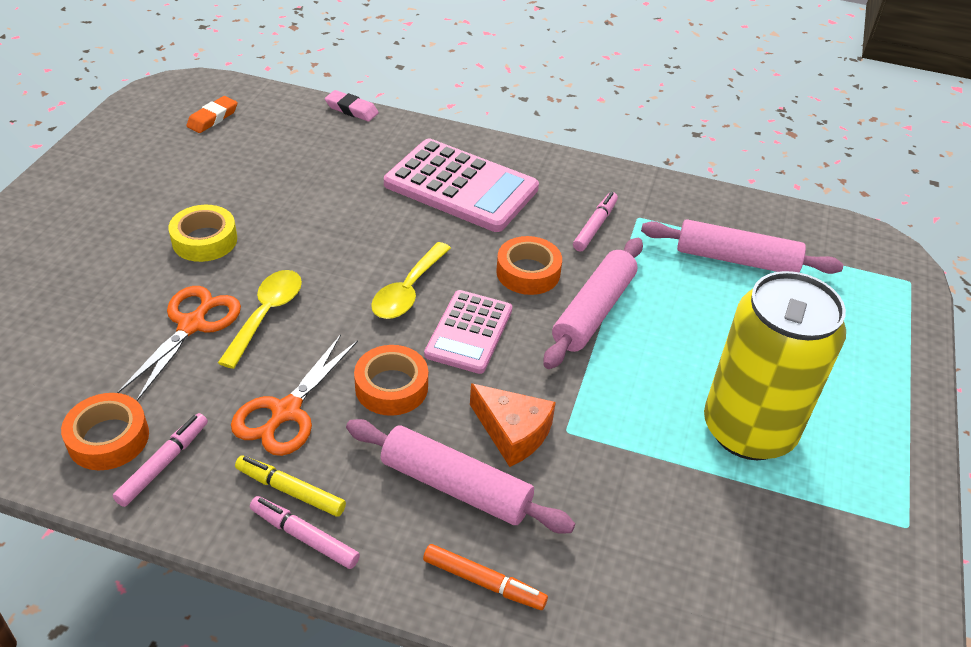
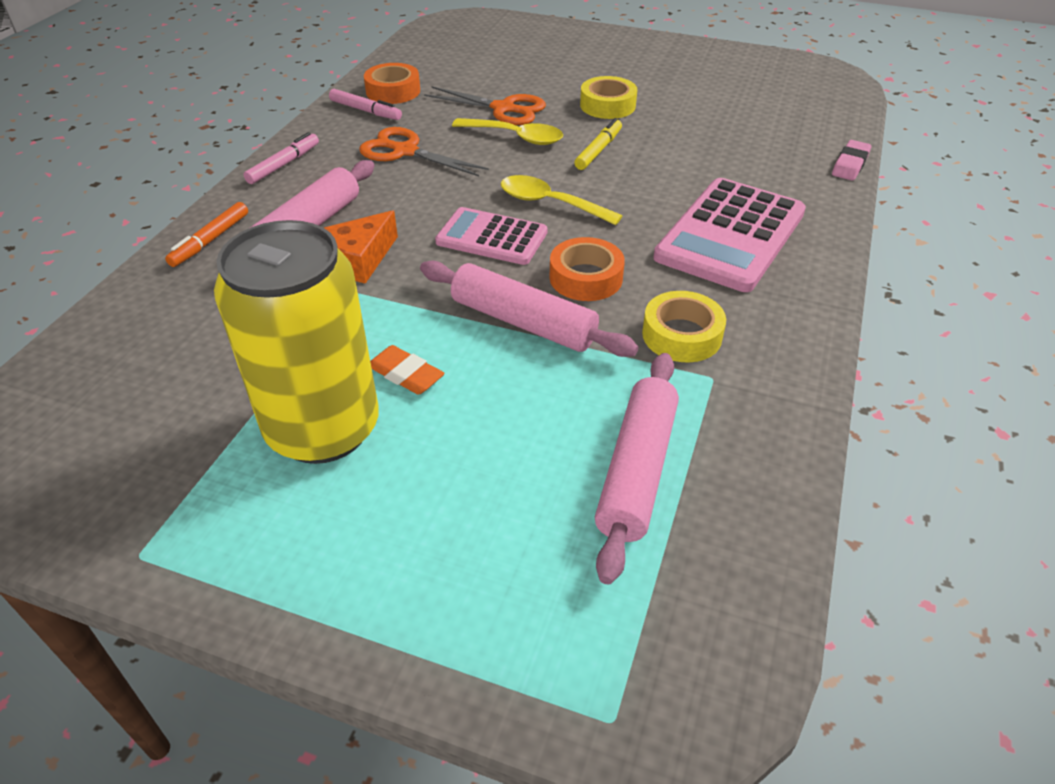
camera: 95 degrees right, 0 degrees up
orange eraser [186,96,237,133] -> orange eraser moved to [370,345,445,395]
yellow marker [235,455,346,517] -> yellow marker moved to [574,118,622,170]
orange tape [354,345,428,416] -> none
pink marker [573,192,618,252] -> yellow tape [642,291,726,362]

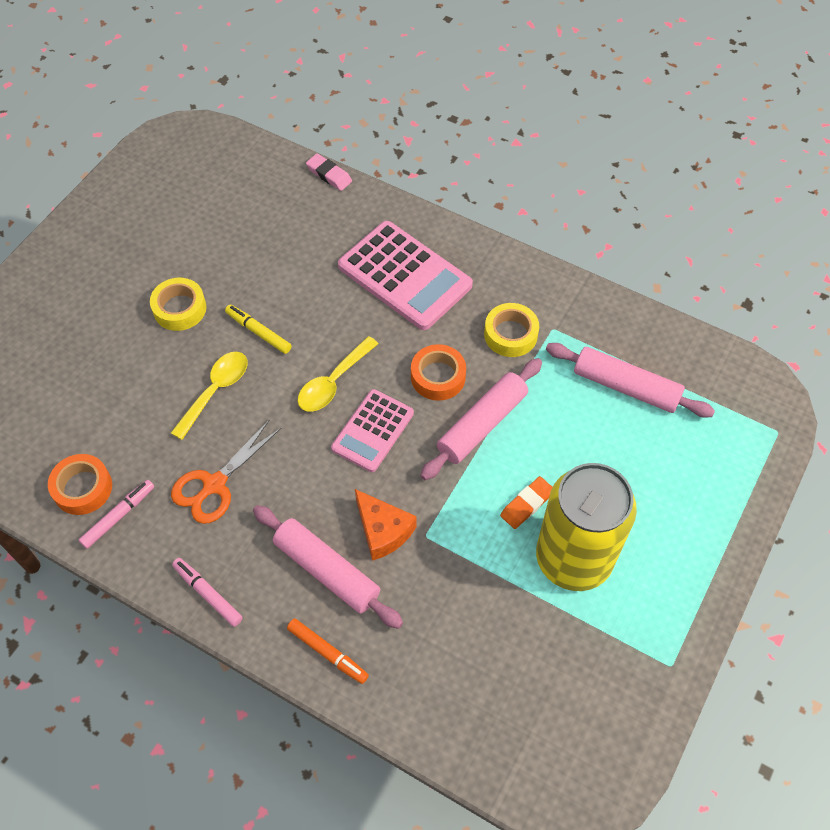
camera: 80 degrees left, 15 degrees up
orange scissors [424,86,546,125] -> none

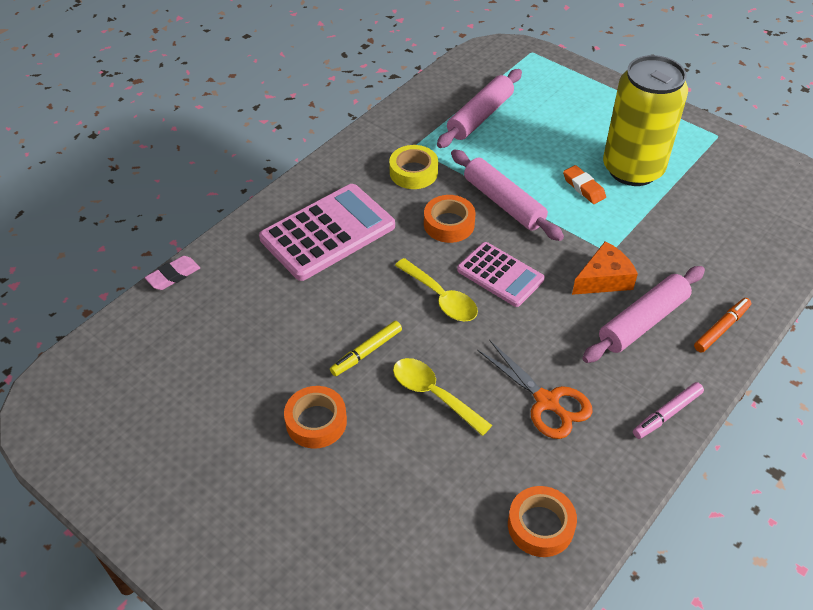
camera: 80 degrees left, 10 degrees down
pink marker [79,480,154,549] -> none
yellow tape [150,278,206,331] -> orange tape [284,386,347,448]

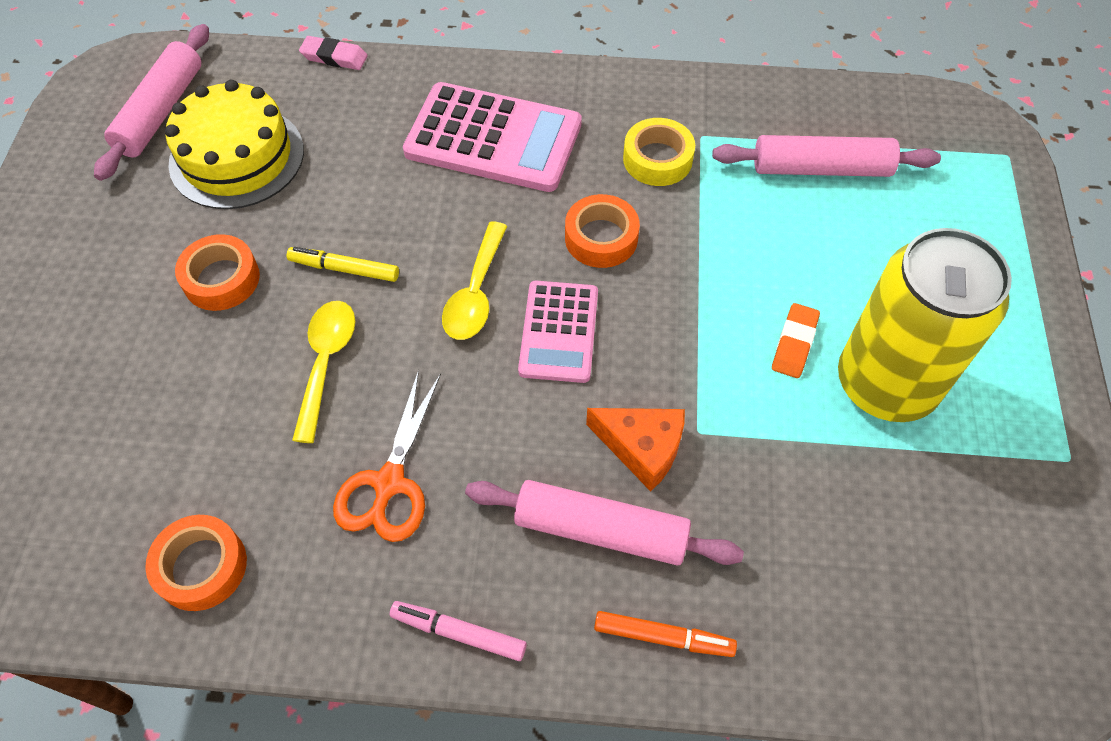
camera: 55 degrees right, 10 degrees up
pink rolling pin [451,150,564,241] -> pink rolling pin moved to [94,24,209,181]
none -> yellow cake [165,80,304,209]

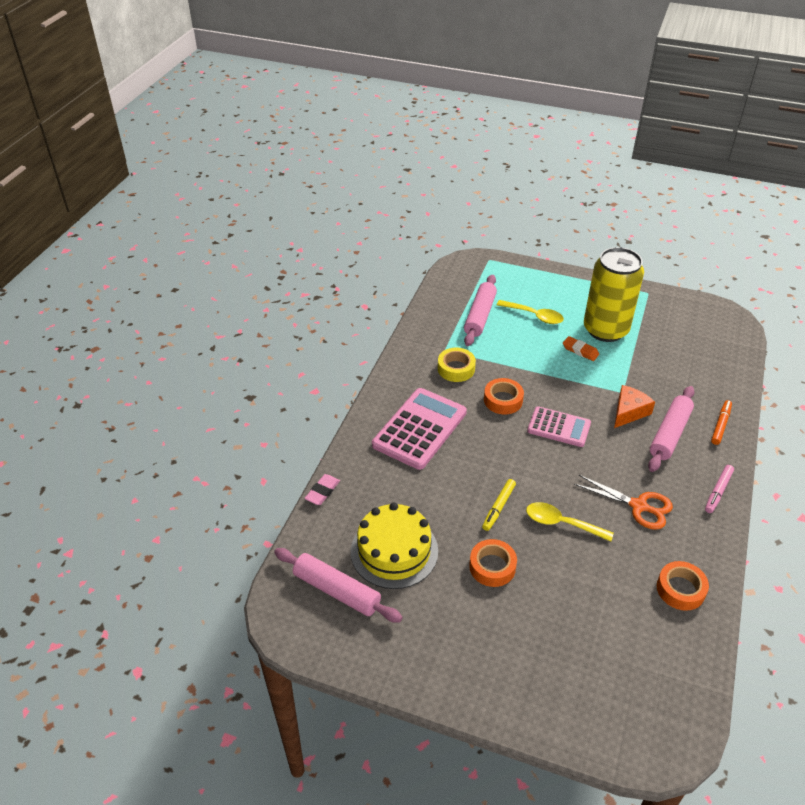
camera: 75 degrees left, 15 degrees down
yellow spoon [442,222,507,340] -> yellow spoon moved to [497,300,564,324]

